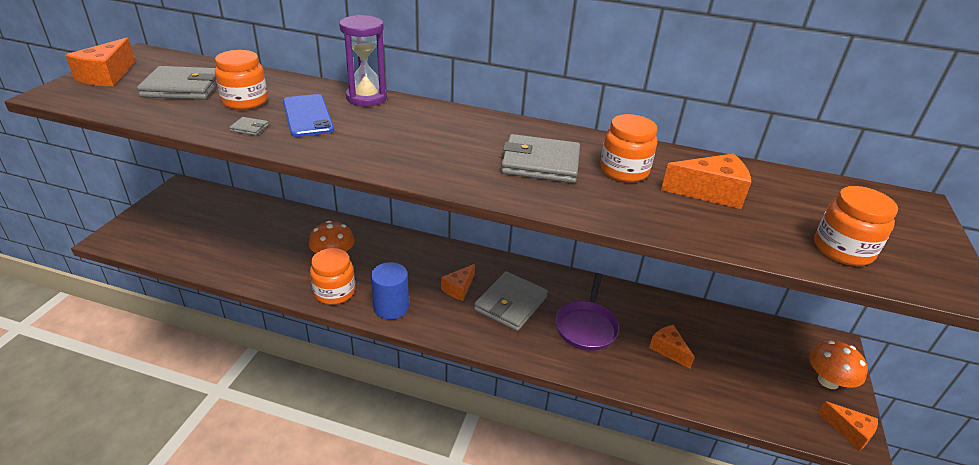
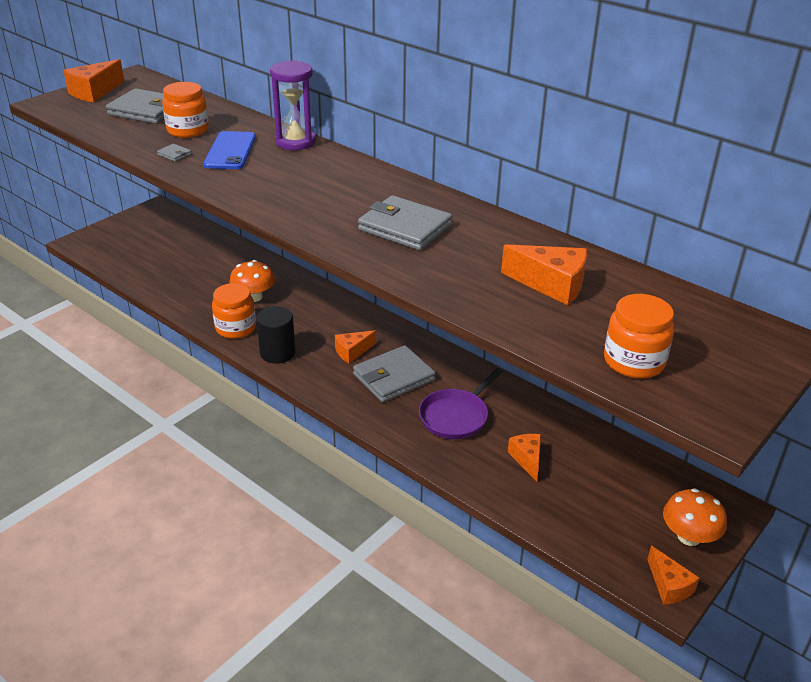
camera: 25 degrees right, 0 degrees up
blue cylinder [371,262,409,320] -> black cylinder [256,306,296,364]
orange jar [600,114,657,182] -> none

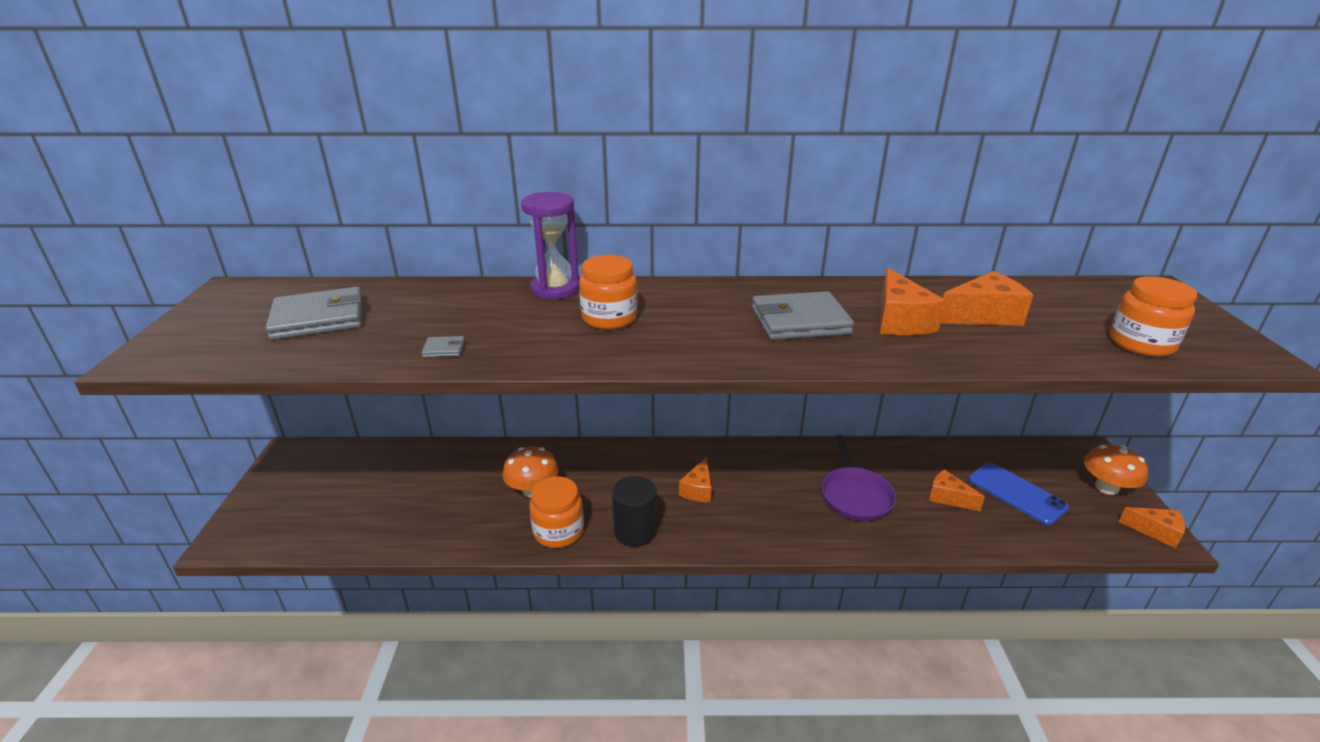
camera: 40 degrees left, 5 degrees down
orange cheese [63,59,125,102] -> orange cheese moved to [880,268,946,335]
orange jar [162,82,209,138] -> orange jar moved to [579,255,637,330]
blue phone [203,131,256,169] -> blue phone moved to [968,462,1069,525]
grey wallet [353,345,435,402] -> none

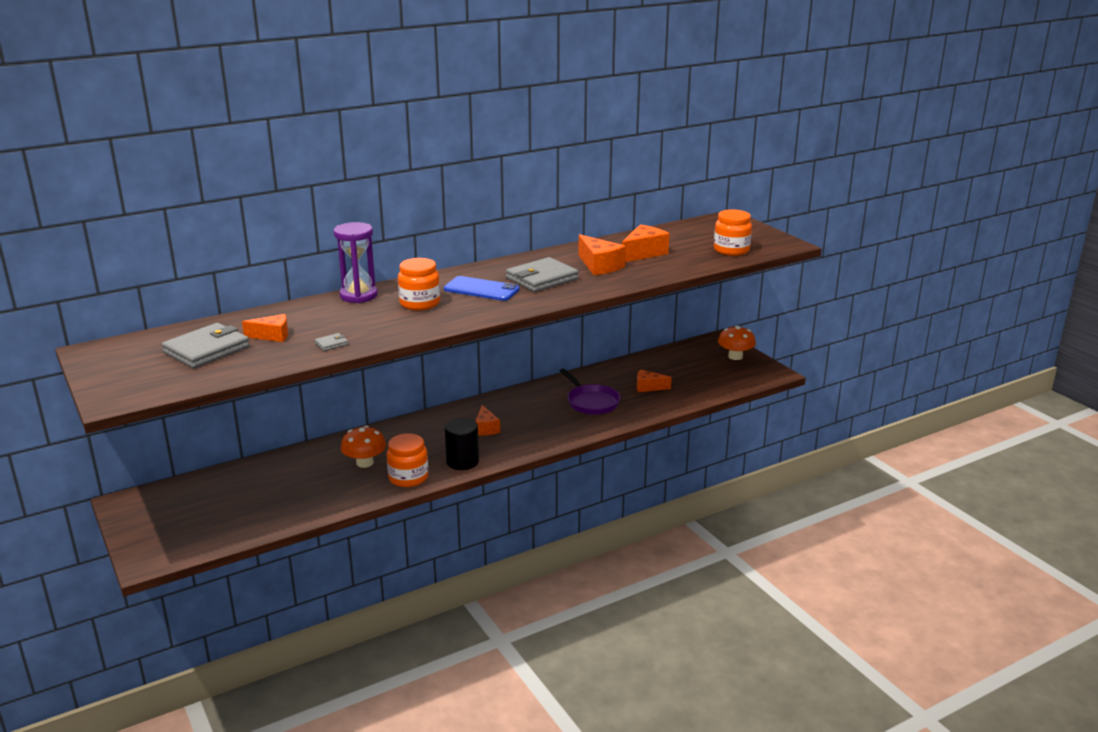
camera: 30 degrees left, 5 degrees down
blue phone [968,462,1069,525] -> blue phone moved to [444,276,520,301]
orange cheese [1118,507,1185,548] -> orange cheese moved to [242,314,288,342]

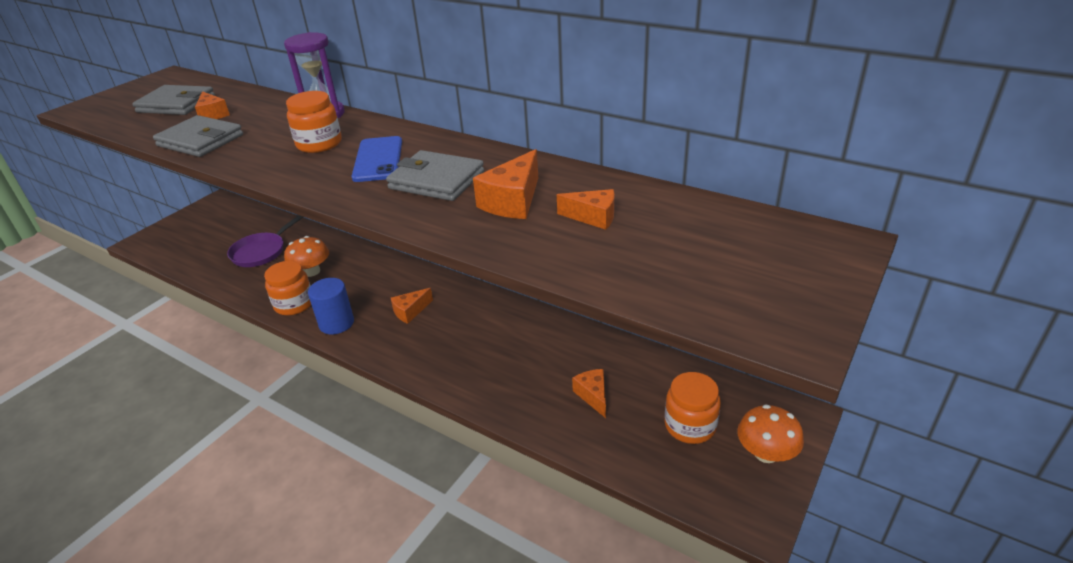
camera: 65 degrees right, 10 degrees up
grey wallet [315,333,348,351] -> grey wallet [153,115,243,157], size x2.44
black cylinder [445,418,479,470] -> blue cylinder [308,278,354,334]
purple pan [560,369,620,415] -> purple pan moved to [227,215,303,267]
orange cheese [622,224,669,262] -> orange cheese [557,189,614,230], size x0.66
orange jar [714,209,752,256] -> orange jar moved to [665,372,721,444]

